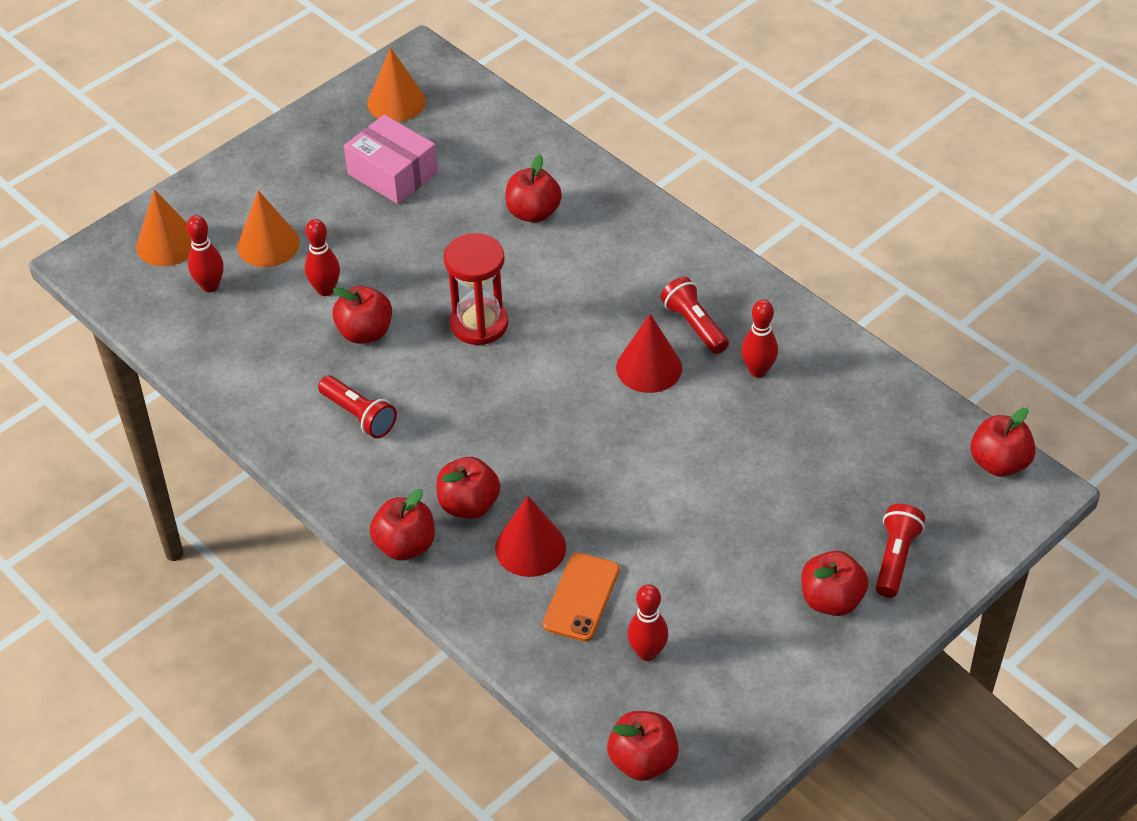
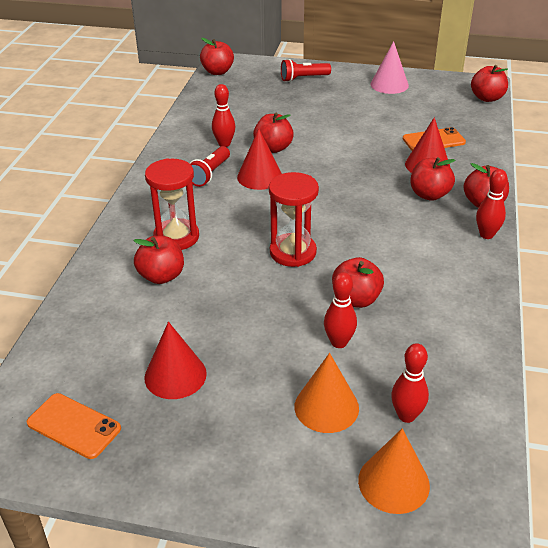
camera: 125 degrees left, 10 degrees down
red flashlight [318,375,397,438] -> none
pink box [344,115,438,204] -> red cone [144,322,207,399]
orange cone [367,48,426,122] -> orange phone [27,393,121,459]
red bowling pin [627,584,668,661] -> red bowling pin moved to [476,169,508,239]
red apple [801,551,869,616] -> red apple moved to [253,113,294,153]
none -> red hourglass [145,158,199,250]
none -> pink cone [371,41,409,94]

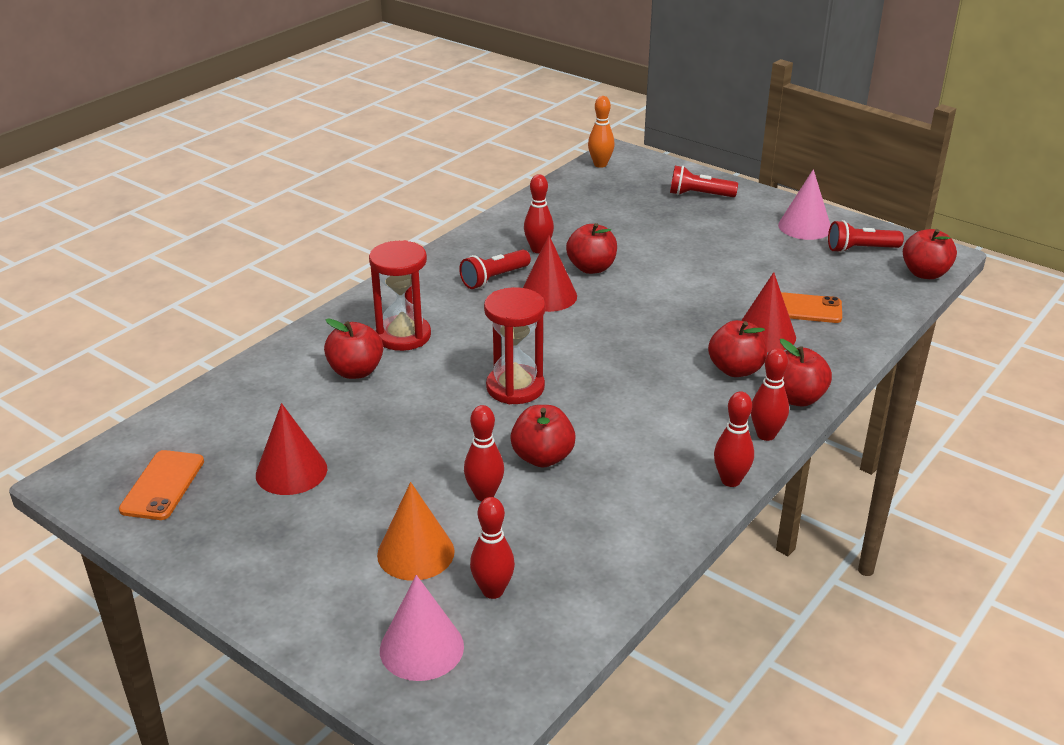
camera: 25 degrees right, 5 degrees down
orange phone [27,393,121,459] -> orange phone turned 45 degrees clockwise [119,450,204,520]
red apple [200,38,234,75] -> orange bowling pin [588,96,615,168]
orange cone [358,428,430,514] -> pink cone [380,575,464,681]
none -> red bowling pin [714,391,754,487]
none -> red flashlight [828,220,904,253]

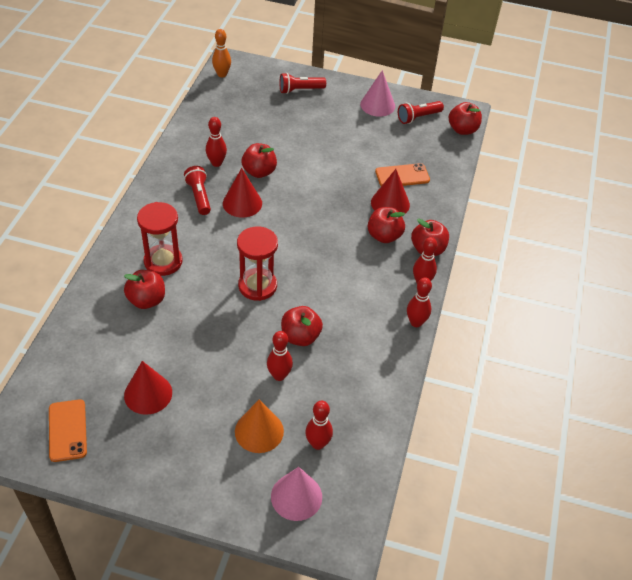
camera: 25 degrees left, 15 degrees up
red flashlight [459,249,531,289] -> red flashlight turned 135 degrees clockwise [184,166,211,215]

